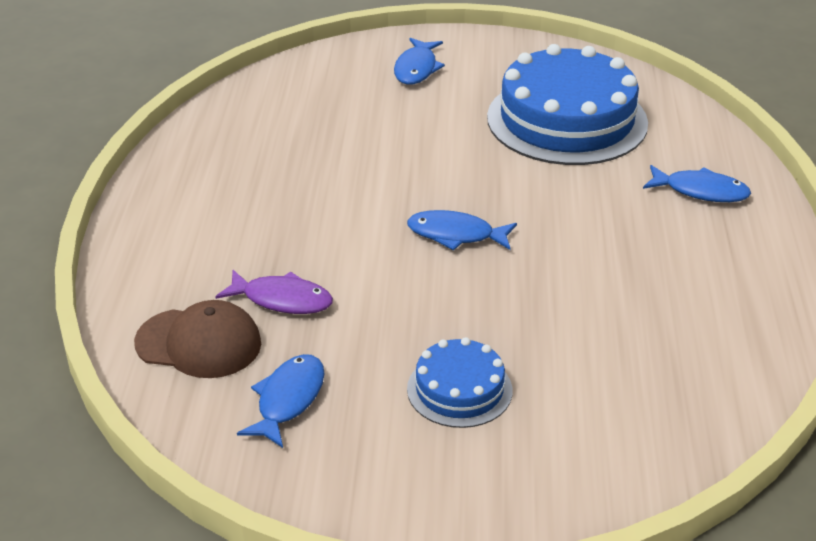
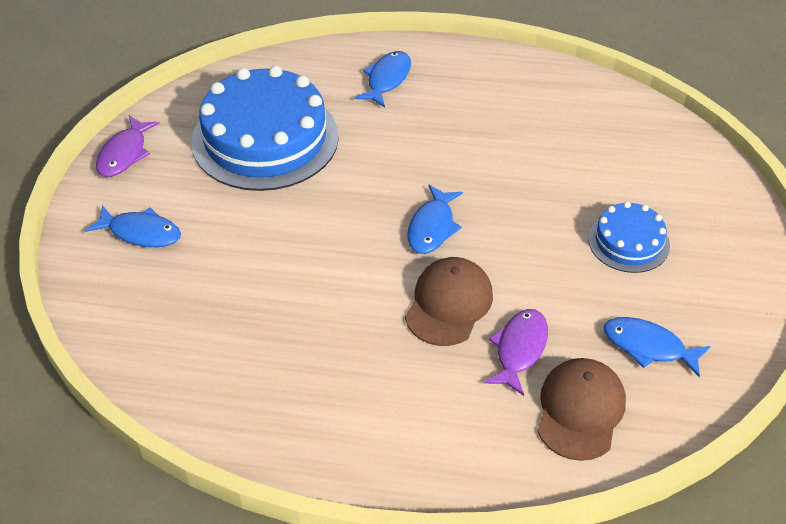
camera: 85 degrees left, 10 degrees up
none -> purple fish [96,116,160,177]
none -> brown cap [405,257,493,346]

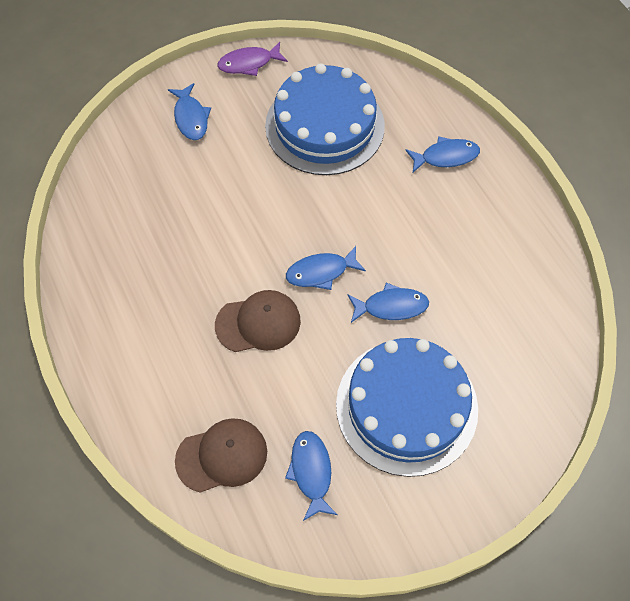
camera: 55 degrees right, 15 degrees up
purple fish [484,309,548,396] -> none
blue cake [588,201,670,273] -> blue cake [336,338,478,477], size x1.98
none -> blue fish [348,283,429,323]

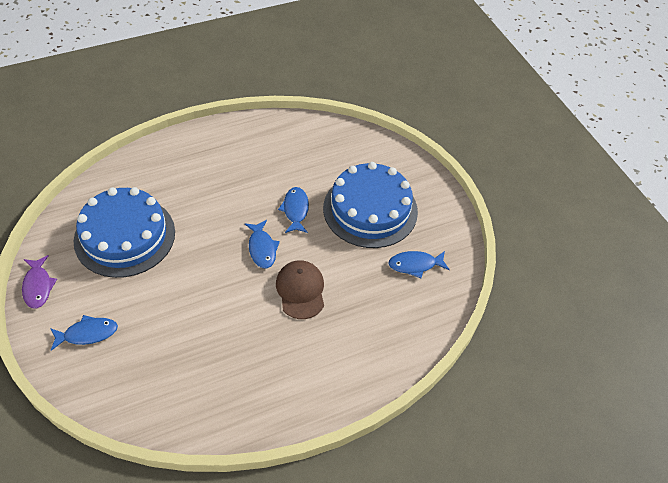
camera: 90 degrees left, 10 degrees down
brown cap [175,418,267,493] -> none
blue fish [405,136,480,172] -> none

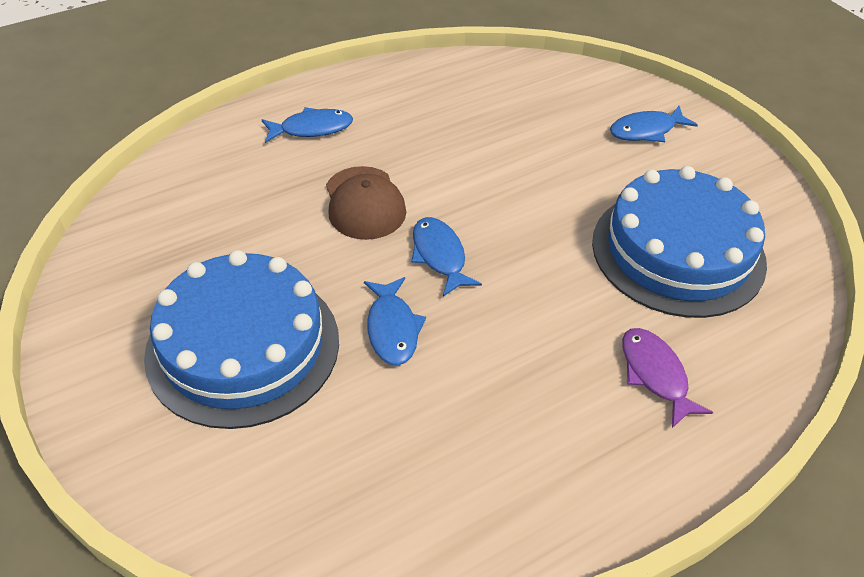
camera: 175 degrees right, 5 degrees down
purple fish [22,255,57,309] -> purple fish moved to [622,328,713,428]
blue fish [388,251,450,278] -> blue fish moved to [262,107,353,143]

